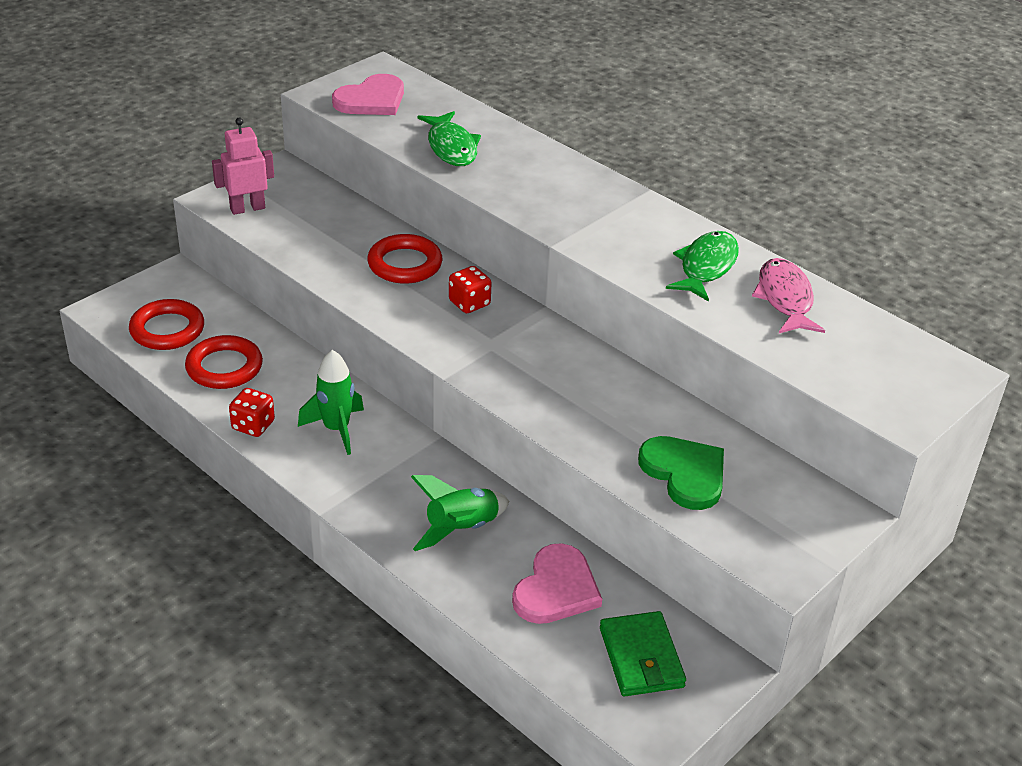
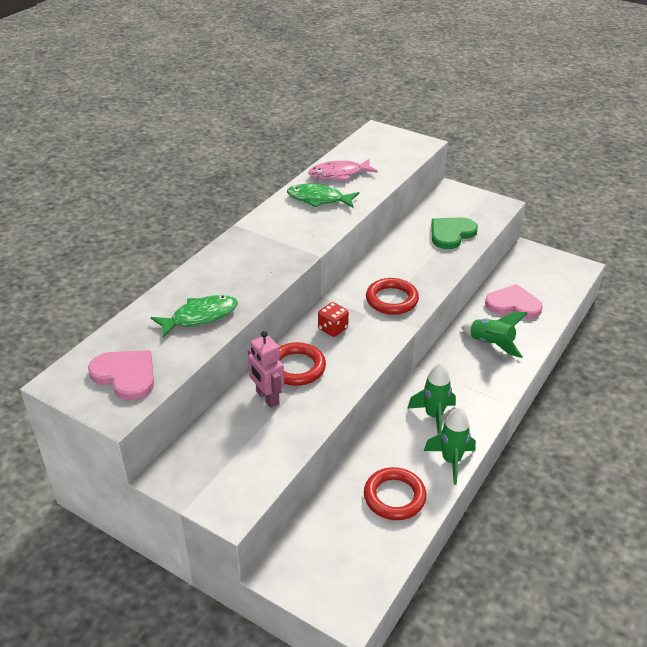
camera: 100 degrees left, 0 degrees up
red ring [129,299,204,350] -> red ring moved to [366,278,419,315]
pink robot [212,118,274,215] -> pink robot moved to [248,331,284,408]
red dice [229,388,275,437] -> green rocket [424,407,476,485]
green wallet [600,611,686,696] -> none

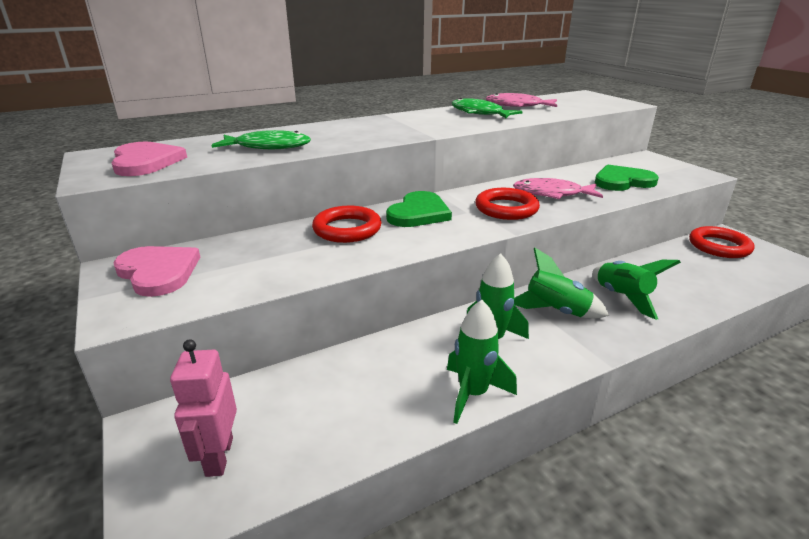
camera: 30 degrees right, 10 degrees down
pink robot [248,331,284,408] -> pink robot moved to [170,339,237,477]
red dice [318,302,349,337] -> green heart [386,191,452,227]
red ring [364,467,427,520] -> red ring moved to [689,226,755,258]
pink heart [485,284,543,318] -> pink heart moved to [113,246,200,297]
none -> pink fish [513,178,603,199]
none -> green rocket [514,248,609,318]

